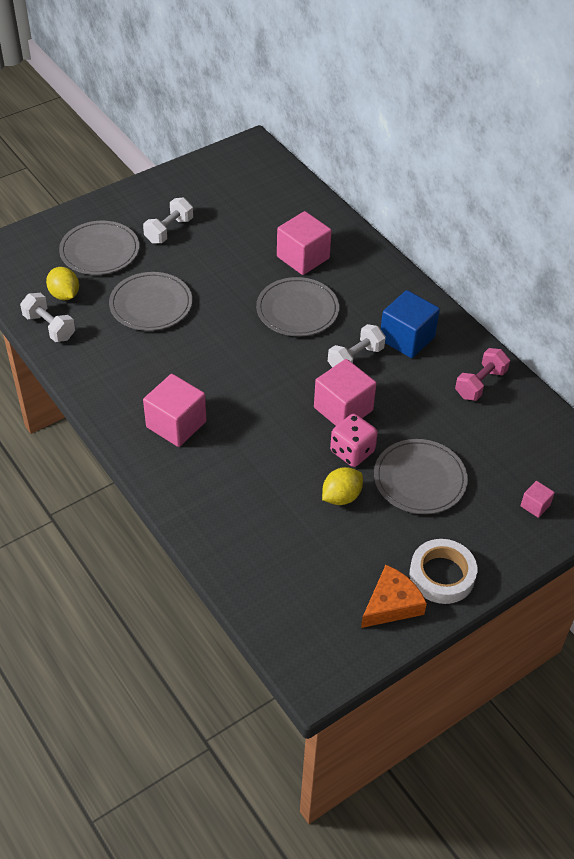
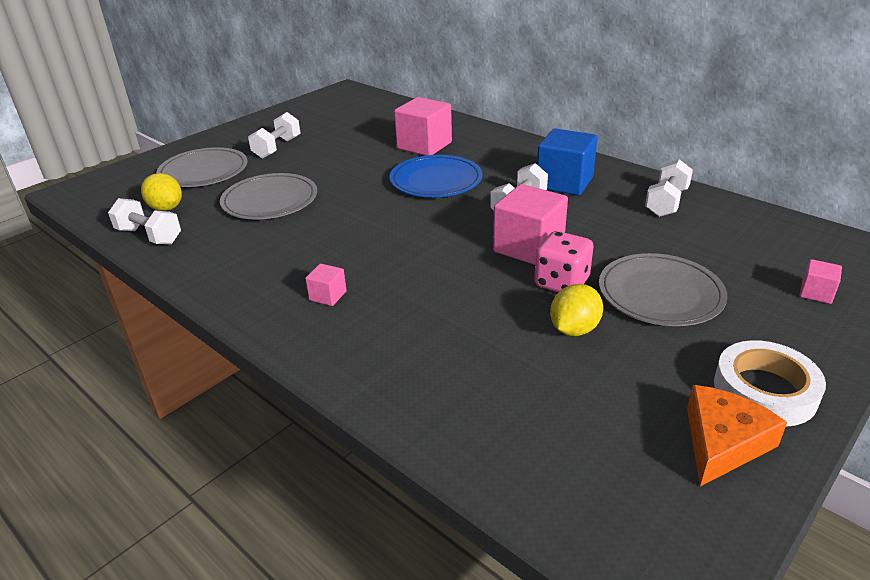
camera: 10 degrees left, 15 degrees down
pink cube [143,374,207,447] -> pink cube [305,263,347,306], size x0.48
grey plate [256,277,339,336] -> blue plate [390,155,482,197]
pink dumbbell [455,348,510,401] -> white dumbbell [645,159,693,217]

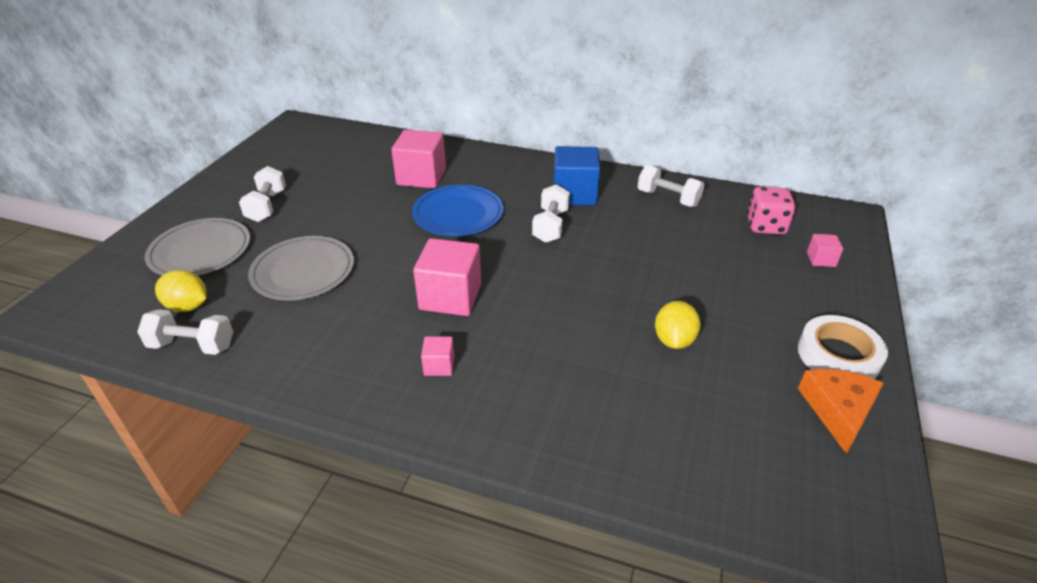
camera: 25 degrees left, 5 degrees up
pink cube [493,184,568,265] -> pink cube moved to [413,238,481,316]
pink dice [534,231,594,292] -> pink dice moved to [747,187,795,235]
grey plate [599,253,728,326] -> none
white dumbbell [645,159,693,217] -> white dumbbell turned 60 degrees counterclockwise [638,164,705,207]

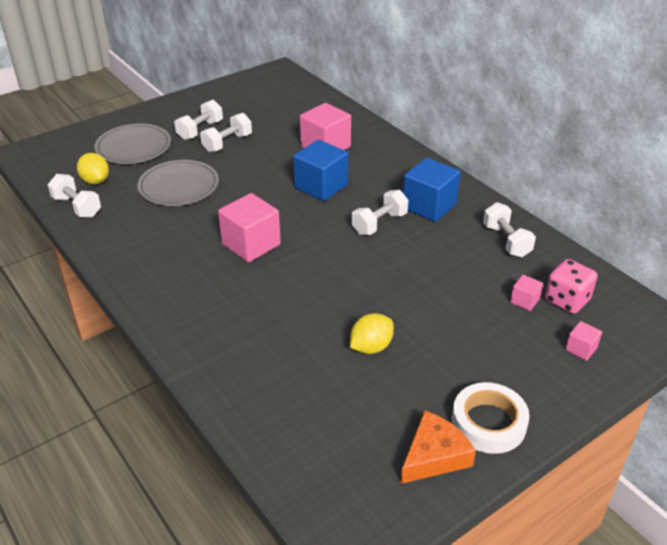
camera: 35 degrees right, 0 degrees up
blue plate [412,185,504,236] -> blue cube [293,140,348,201]
pink cube [421,336,454,376] -> pink cube moved to [510,275,543,311]
none -> white dumbbell [200,113,252,152]

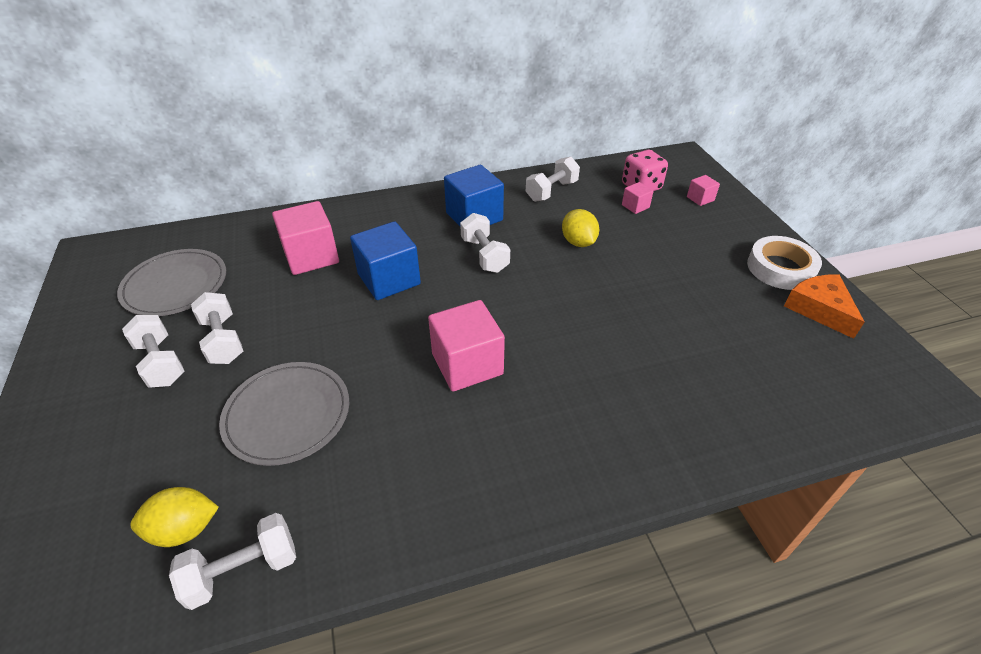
camera: 70 degrees left, 5 degrees up
grey plate [94,124,171,164] -> grey plate moved to [117,249,226,316]
yellow lemon [350,313,394,354] -> yellow lemon moved to [562,209,599,247]
white dumbbell [483,202,536,258] -> white dumbbell turned 45 degrees counterclockwise [526,157,580,202]

